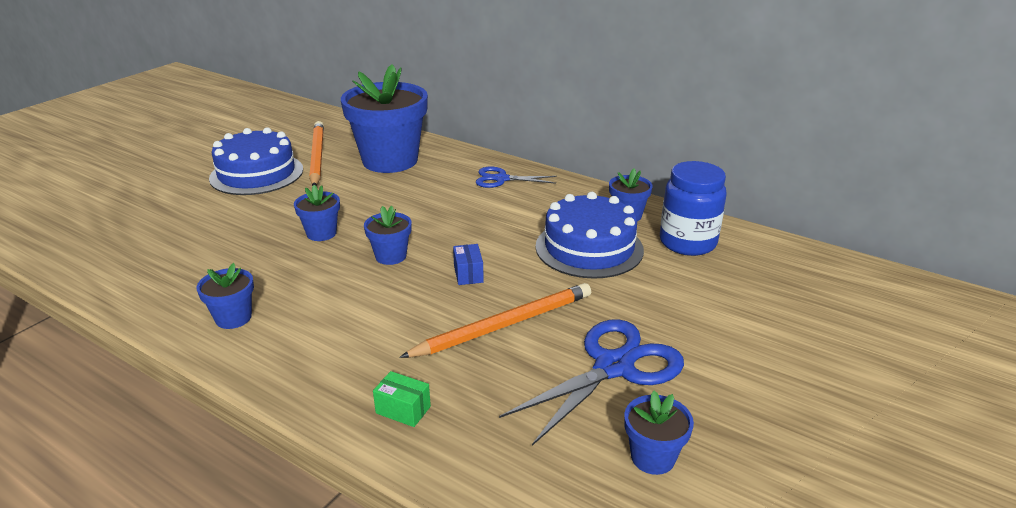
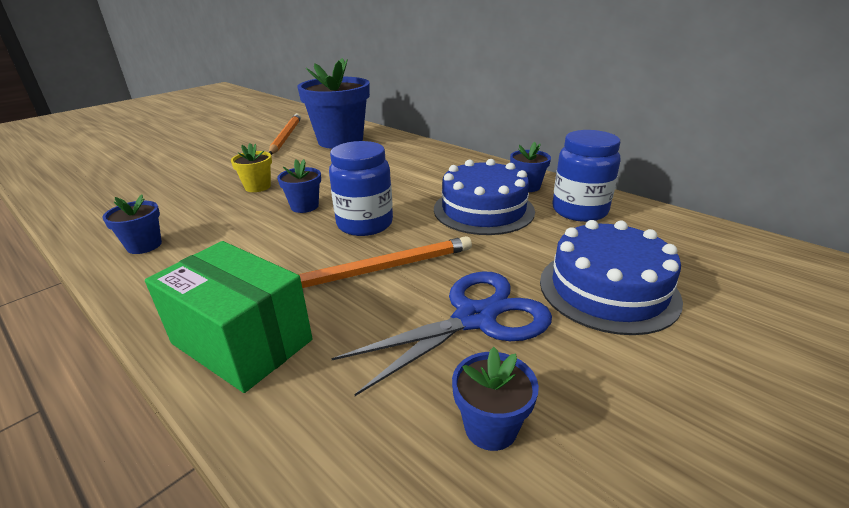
camera: 10 degrees right, 0 degrees up
blue cake [209,127,303,195] -> blue cake moved to [540,220,683,335]
blue flower pot [294,185,340,241] -> yellow flower pot [231,143,272,192]
green box [373,371,431,427] -> green box [145,241,312,393], size x2.48
blue box [453,244,484,285] -> blue jar [329,141,393,236]
blue scissors [476,167,557,188] -> none

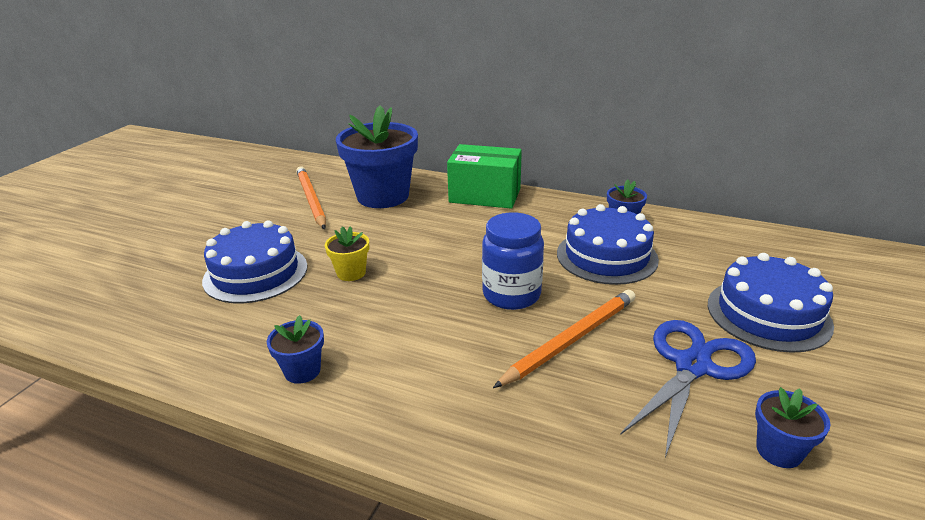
camera: 20 degrees left, 0 degrees up
green box [145,241,312,393] -> green box moved to [447,144,522,209]
blue flower pot [277,159,321,213] -> none
blue jar [552,130,620,222] -> none
none -> blue cake [202,220,308,303]

